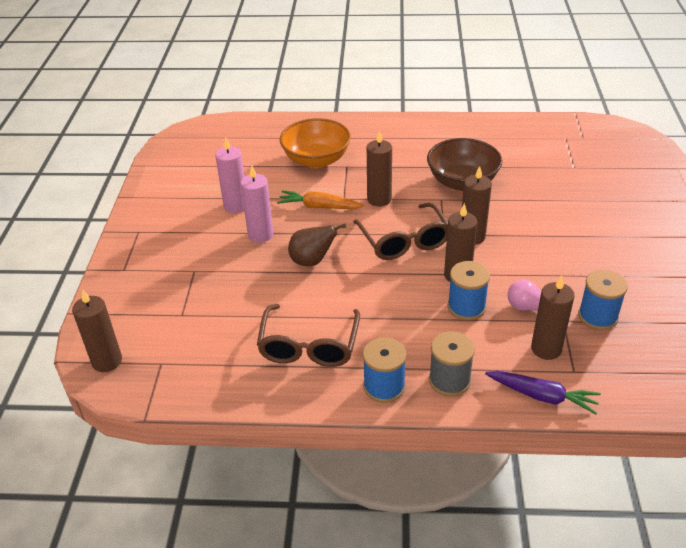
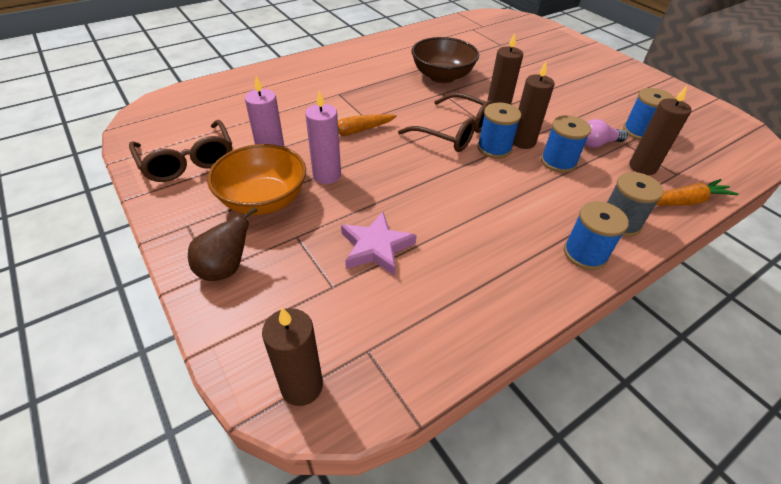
camera: 40 degrees left, 5 degrees up
brown glasses [257,304,360,367] -> brown glasses moved to [129,120,232,182]
orange bowl [280,118,351,168] -> orange bowl moved to [207,144,306,215]
brown pear [288,223,346,266] -> brown pear moved to [188,207,258,281]
brown candle [367,130,392,207] -> none
purple carrot [485,371,601,415] -> orange carrot [656,179,738,205]
none -> pink star [341,212,417,276]
none -> blue spool [477,103,521,159]

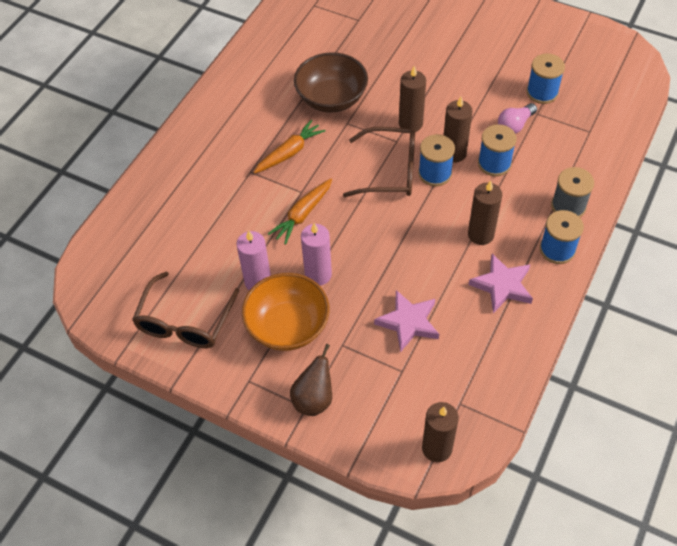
camera: 25 degrees left, 10 degrees up
brown glasses [129,120,232,182] -> brown glasses turned 75 degrees clockwise [132,272,240,348]
brown candle [629,86,692,175] -> brown candle moved to [468,180,502,245]
orange carrot [656,179,738,205] -> orange carrot moved to [253,120,326,174]
none -> pink star [469,254,533,313]

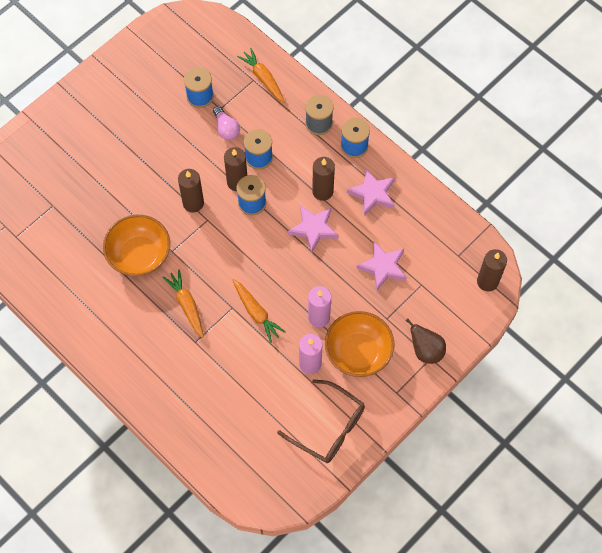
camera: 75 degrees left, 10 degrees up
brown bowl [294,52,368,113] -> orange bowl [103,215,170,276]
brown glasses [343,126,415,197] -> none
none -> orange carrot [237,48,285,103]
none -> pink star [288,205,339,253]

